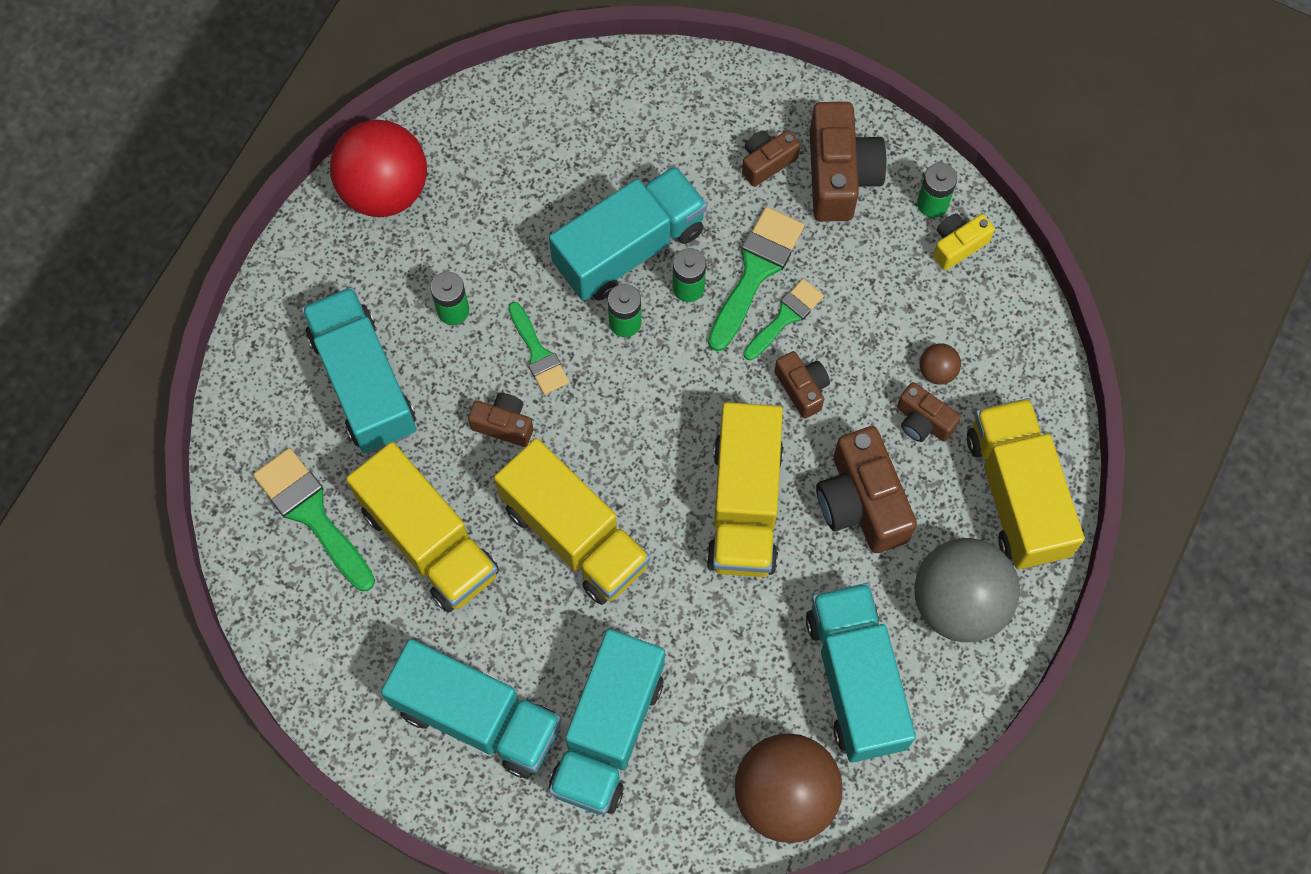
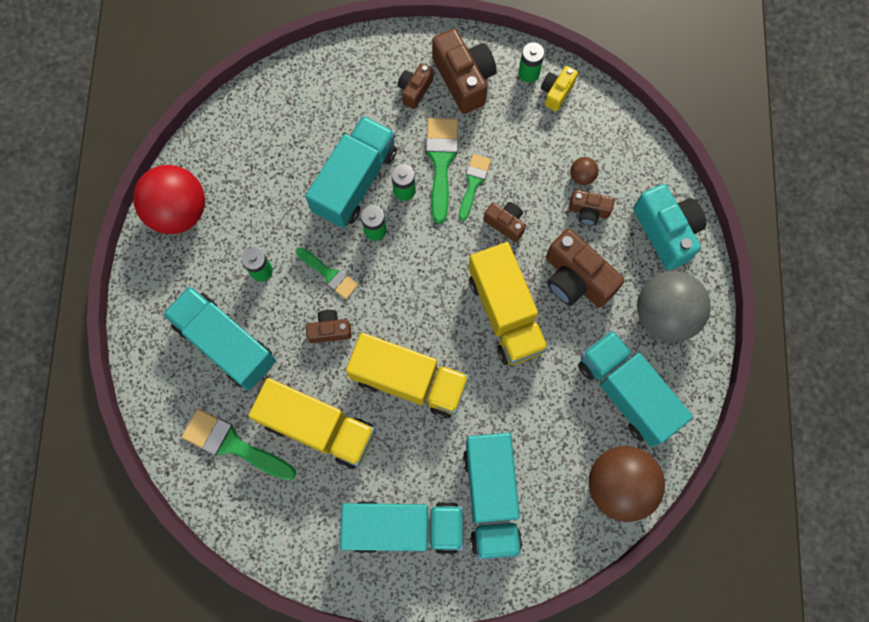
camera: 25 degrees left, 5 degrees up
yellow truck [967,398,1085,569] -> turquoise camera [633,184,707,270]

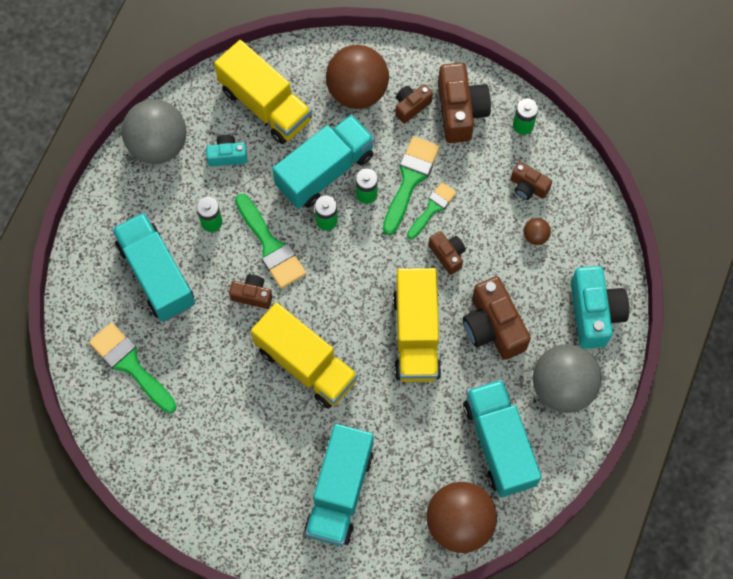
camera: 20 degrees right, 5 degrees down
red ball [133,165,205,234] -> grey ball [122,99,187,164]
yellow truck [248,378,375,469] -> yellow truck moved to [214,40,312,144]
green brush [296,248,359,299] -> green brush [235,194,306,289], size x1.58
turquoise truck [340,501,464,555] -> none
yellow camera [541,66,578,111] -> none
brown camera [569,190,615,226] -> brown camera moved to [511,162,552,200]
none -> turquoise camera [206,135,248,167]
none -> brown ball [326,45,389,109]

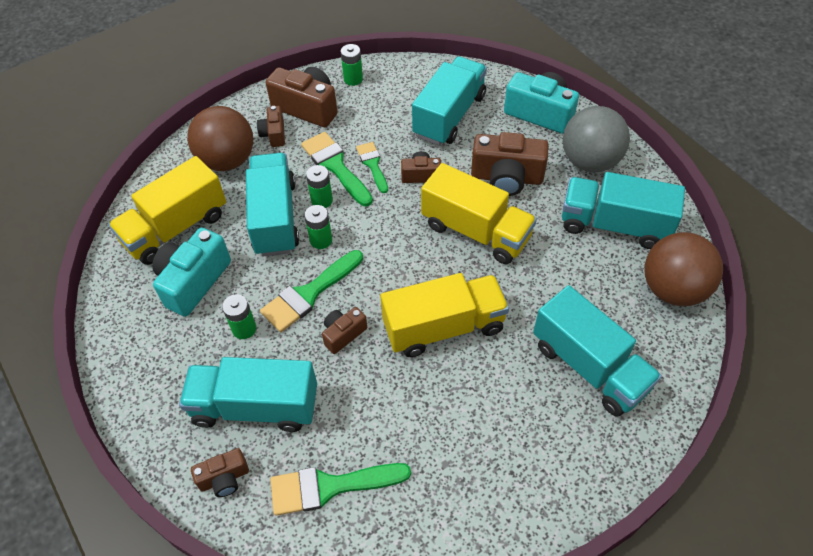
camera: 55 degrees left, 15 degrees down
grey ball [122,99,187,164] -> none
turquoise camera [206,135,248,167] -> turquoise camera [152,228,231,317], size x1.82
yellow truck [214,40,312,144] -> yellow truck turned 150 degrees clockwise [108,156,226,265]
green brush [235,194,306,289] -> green brush turned 135 degrees clockwise [260,250,363,332]
brown camera [511,162,552,200] -> brown camera moved to [191,448,249,497]
brown ball [524,218,551,245] -> turquoise truck [412,56,487,146]

